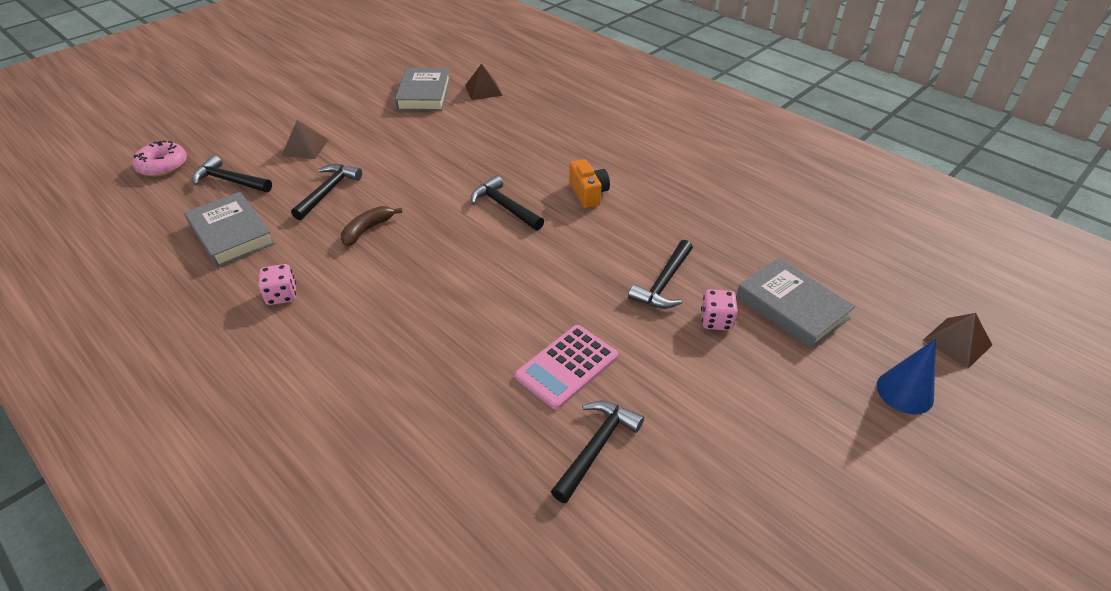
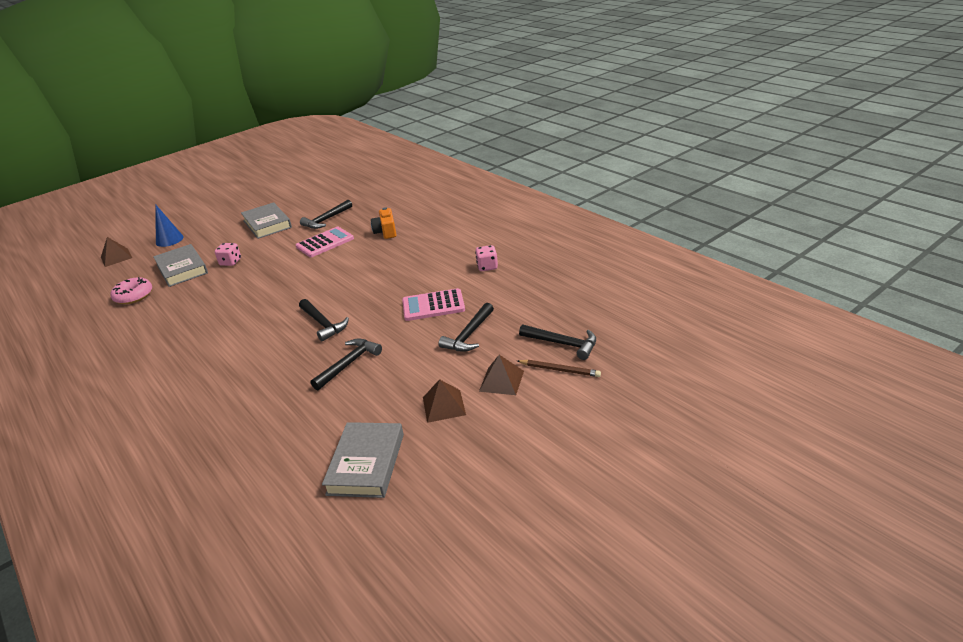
camera: 170 degrees left, 10 degrees down
pink donut [133,140,187,177] -> pink donut moved to [110,277,152,304]
grey book [184,192,275,267] -> grey book moved to [241,202,292,239]
brown banana [341,206,402,246] -> pink calculator [402,288,465,321]
brown pyramid [465,64,503,100] -> brown pyramid moved to [423,379,466,423]
orange camera [569,159,610,208] -> orange camera moved to [371,207,396,239]
black hammer [628,240,693,309] -> black hammer moved to [311,339,382,390]
none -> brown pencil [517,360,601,377]

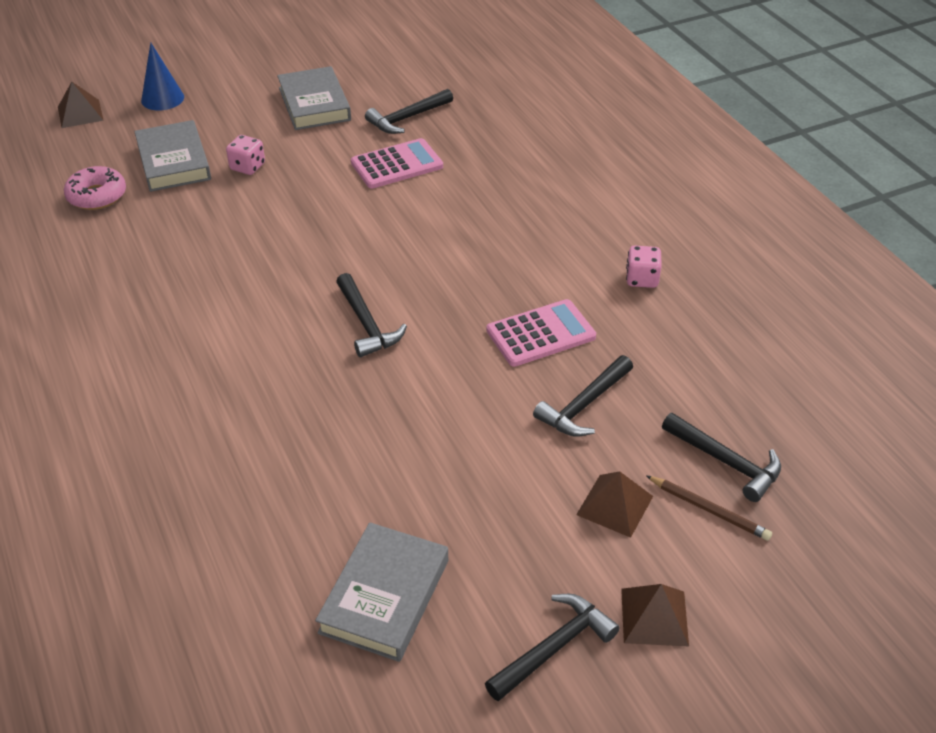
camera: 10 degrees right, 10 degrees up
black hammer [311,339,382,390] -> black hammer moved to [485,594,620,701]
orange camera [371,207,396,239] -> none
pink calculator [402,288,465,321] -> pink calculator turned 150 degrees clockwise [486,299,596,367]
brown pyramid [423,379,466,423] -> brown pyramid moved to [621,584,689,646]

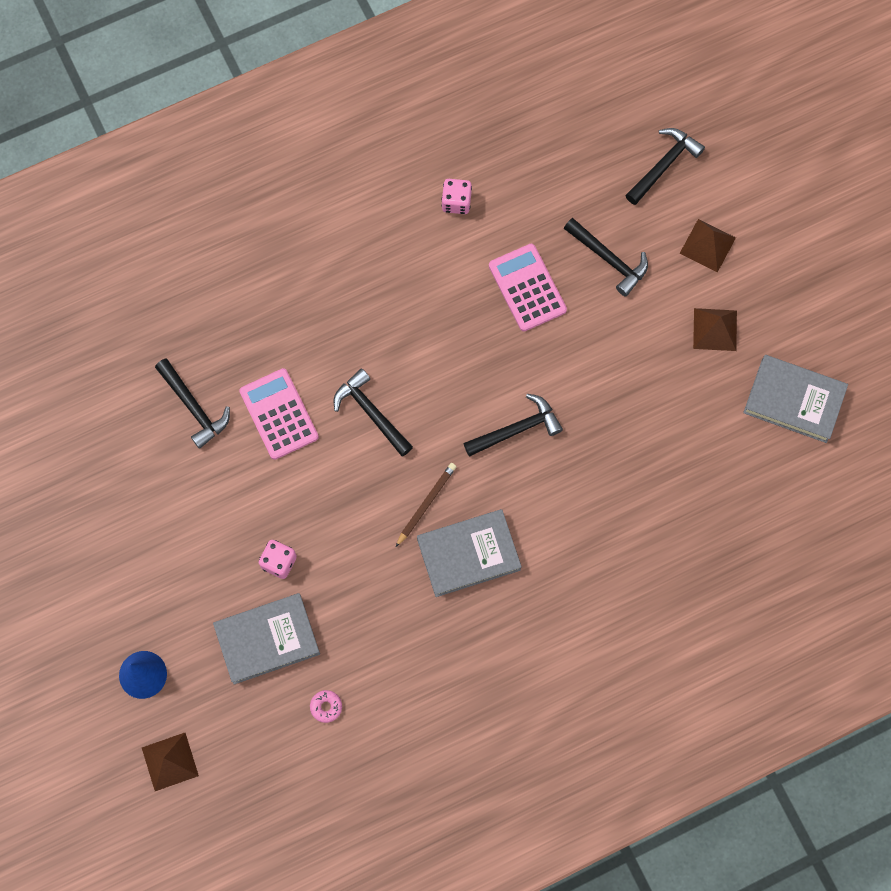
camera: 90 degrees left, 30 degrees up
pink donut [64,166,126,210] -> pink donut [310,690,342,723], size x0.53
grey book [277,66,351,130] -> grey book moved to [417,509,522,597]
black hammer [485,594,620,701] -> black hammer moved to [334,368,413,456]
brown pyramid [621,584,689,646] -> brown pyramid moved to [693,308,737,351]
brown pencil [646,475,772,541] -> brown pencil moved to [396,463,456,547]

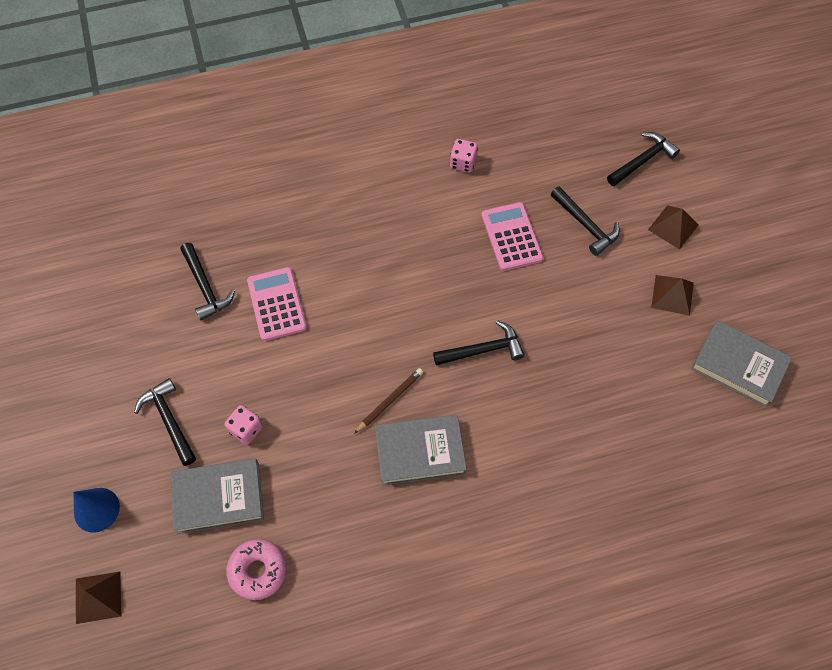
camera: 10 degrees right, 10 degrees down
pink donut [310,690,342,723] -> pink donut [226,539,287,600], size x1.90
black hammer [334,368,413,456] -> black hammer moved to [134,378,196,466]

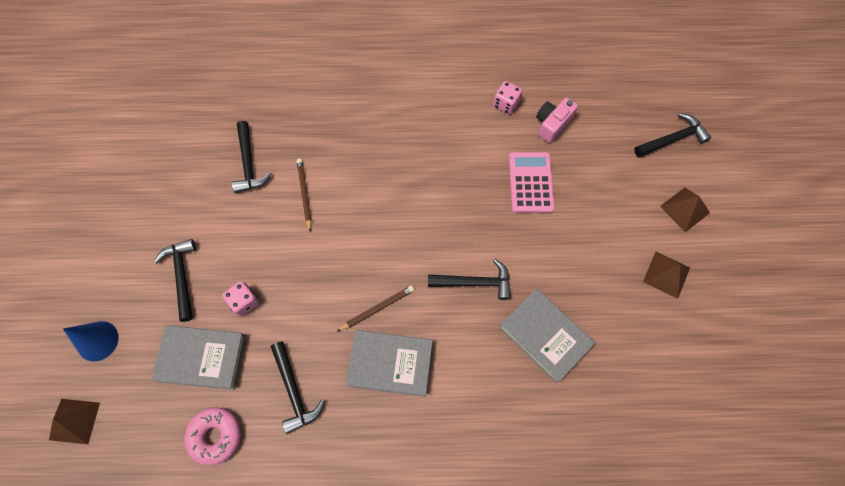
camera: 15 degrees right, 5 degrees up
pink calculator [247,267,307,341] -> brown pencil [297,159,312,232]
black hammer [550,186,620,256] -> black hammer moved to [271,341,325,434]
grey book [691,320,792,407] -> grey book moved to [499,289,595,383]
none -> pink camera [536,97,578,143]

